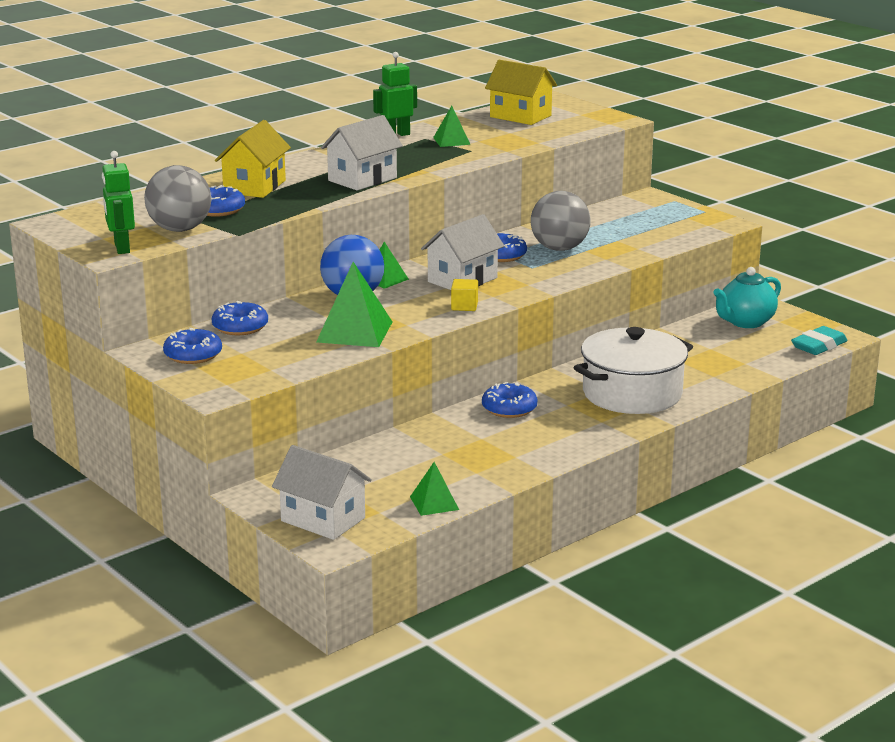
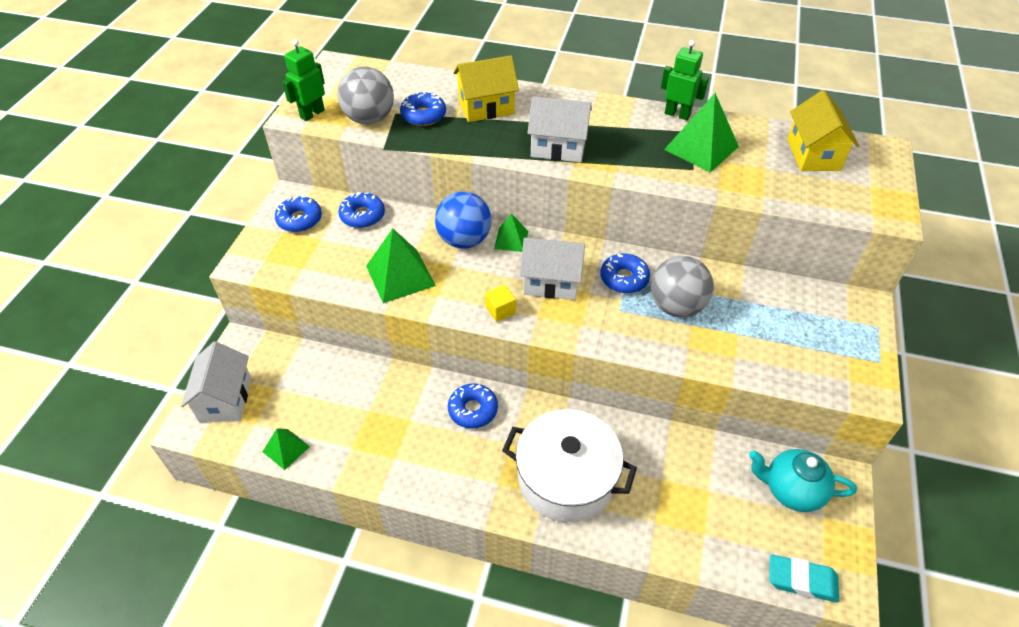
camera: 55 degrees right, 25 degrees up
green pyramid [433,106,471,147] -> green pyramid [664,93,739,173], size x1.75

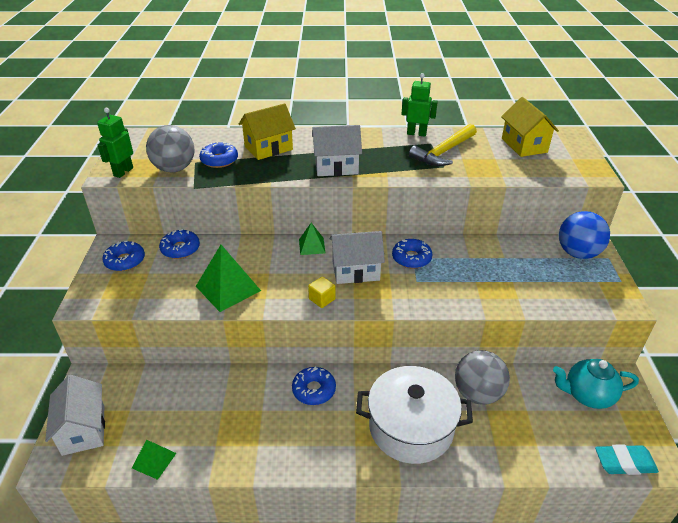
camera: 15 degrees left, 10 degrees down
blue ball [435,191,492,248] -> blue ball moved to [559,211,610,259]
grey ball [651,256,714,317] -> grey ball moved to [455,350,510,405]
green pyramid [664,93,739,173] -> yellow hammer [409,124,477,166]

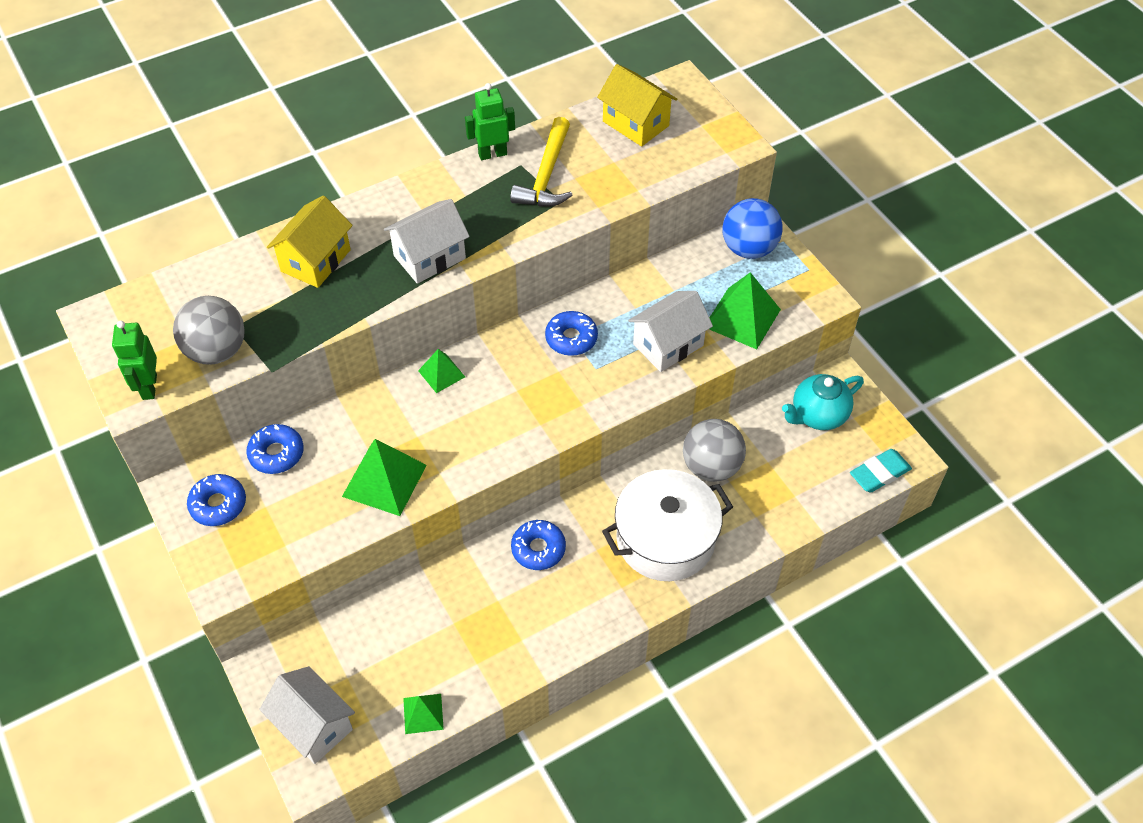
camera: 30 degrees left, 15 degrees up
blue donut [199,142,238,168] -> none
yellow cube [308,277,336,308] -> none
white house [329,231,385,284] -> white house moved to [628,291,713,372]
none -> green pyramid [709,272,781,349]

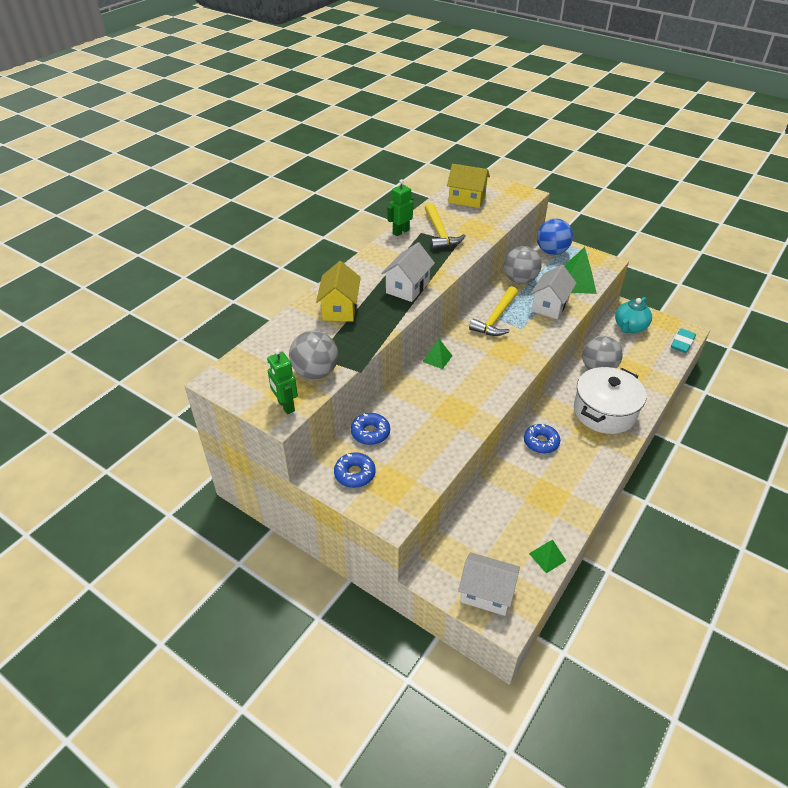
camera: 25 degrees left, 10 degrees down
green pyramid [342,439,427,516] -> none
blue donut [545,311,598,356] -> yellow hammer [469,286,518,336]
none -> grey ball [504,246,542,284]

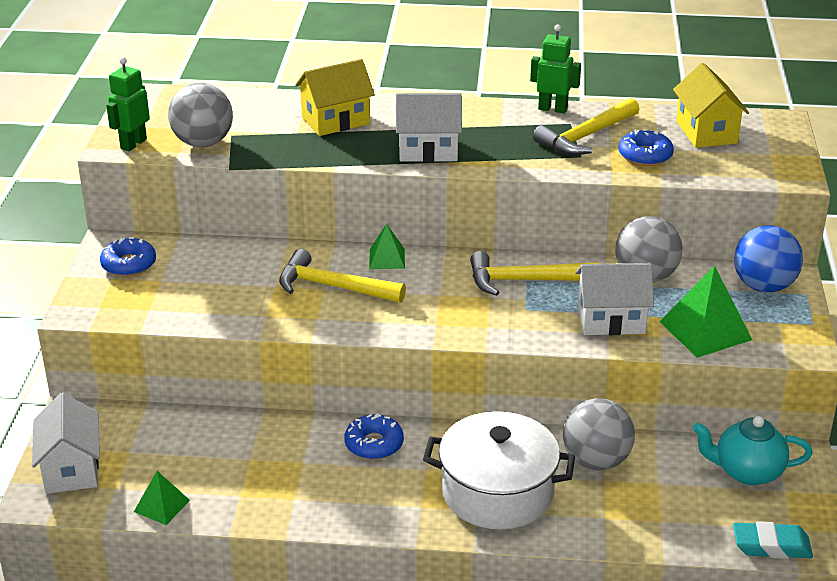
camera: 60 degrees right, 10 degrees down
blue donut [351,413,390,445] -> blue donut moved to [618,129,674,166]
none -> yellow hammer [279,249,406,303]

